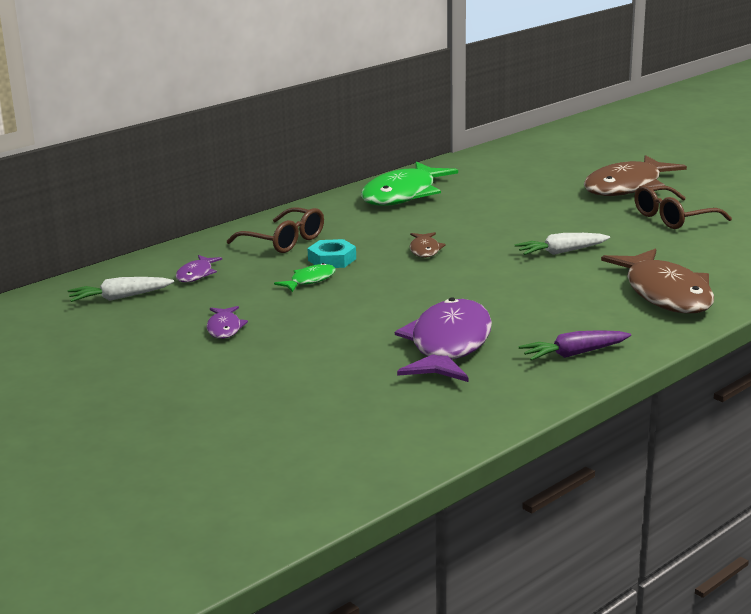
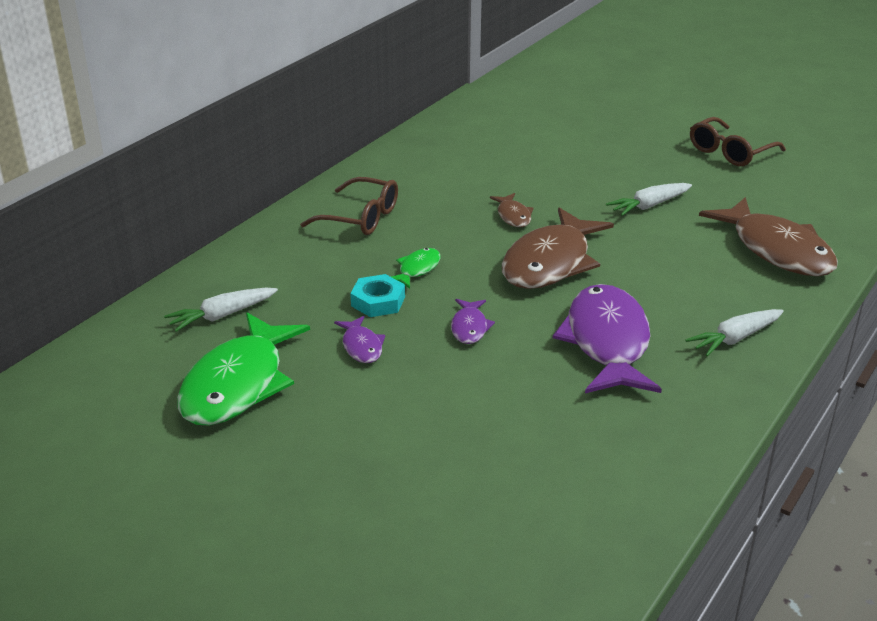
camera: 15 degrees left, 10 degrees up
purple fish [176,255,222,282] -> purple fish moved to [451,299,495,344]
turquoise nut [307,239,356,268] -> turquoise nut moved to [350,274,405,317]
green fish [361,162,458,206] -> green fish moved to [177,313,310,426]
purple carrot [518,330,631,361] -> white carrot [686,309,784,356]
brown fish [583,155,687,196] -> brown fish moved to [502,207,614,289]

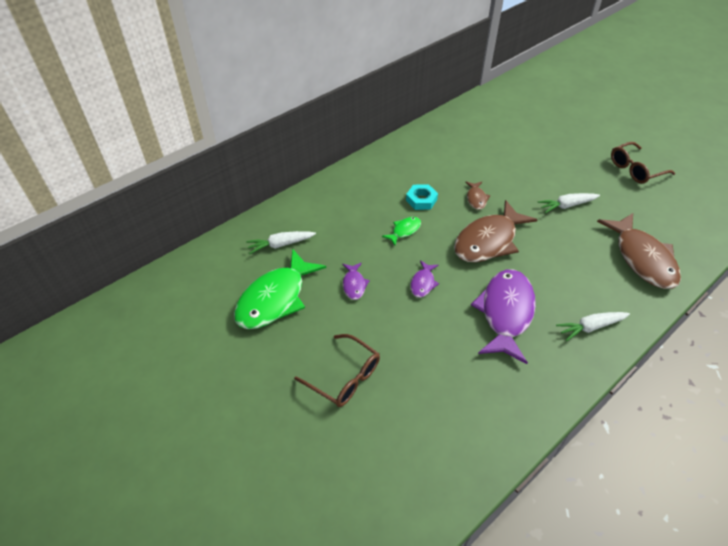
camera: 15 degrees right, 15 degrees up
brown glasses [300,177,398,235] -> brown glasses moved to [294,334,380,407]
turquoise nut [350,274,405,317] -> turquoise nut moved to [406,184,438,210]

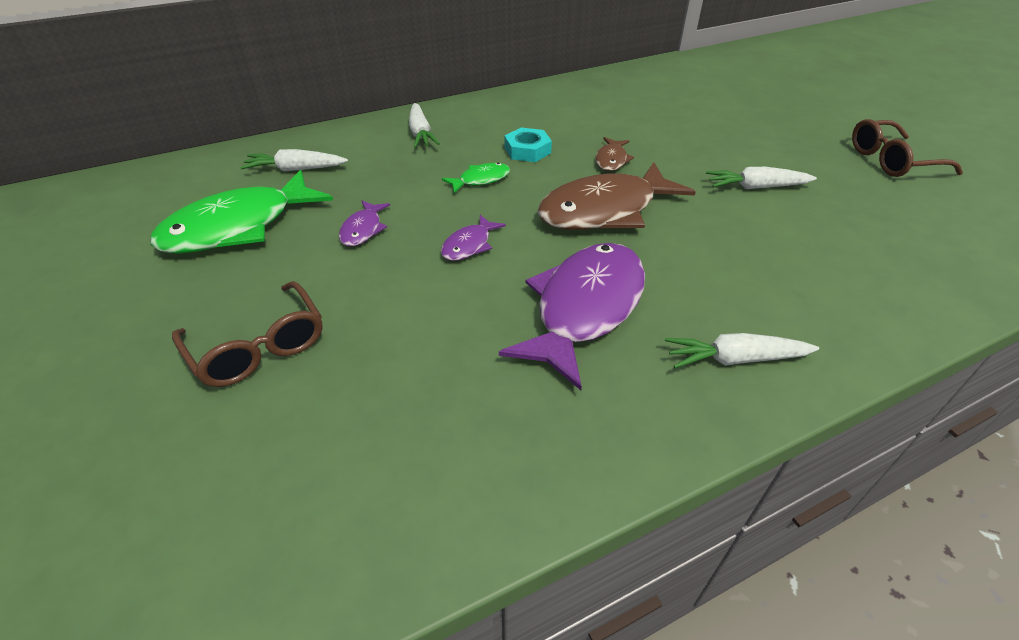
camera: 15 degrees right, 5 degrees down
brown fish [597,213,681,289] -> none
none -> white carrot [409,103,440,148]

